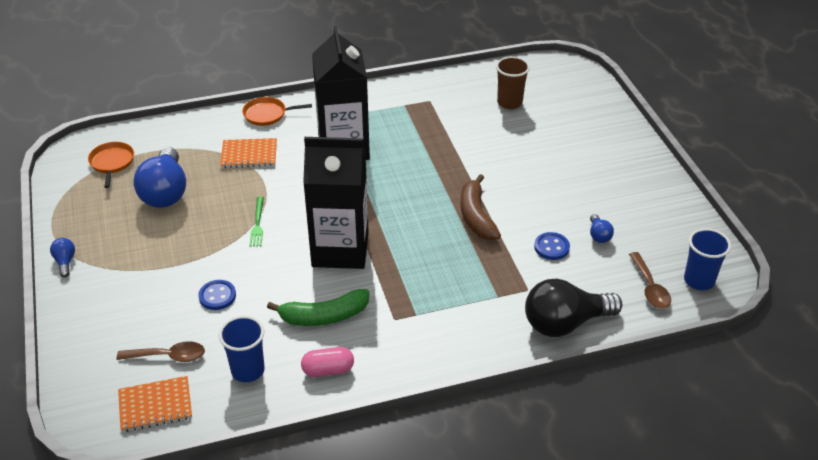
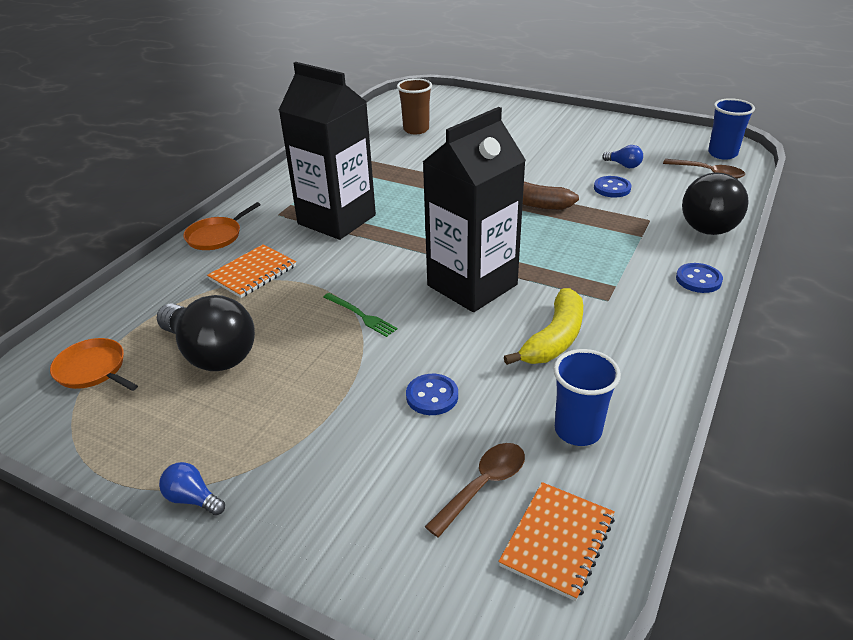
camera: 45 degrees left, 5 degrees down
blue light bulb [133,147,186,208] -> black light bulb [157,295,255,371]
green banana [267,289,370,326] -> yellow banana [504,288,583,365]
pink capsule [301,347,354,377] -> none
none -> blue button [676,263,723,293]

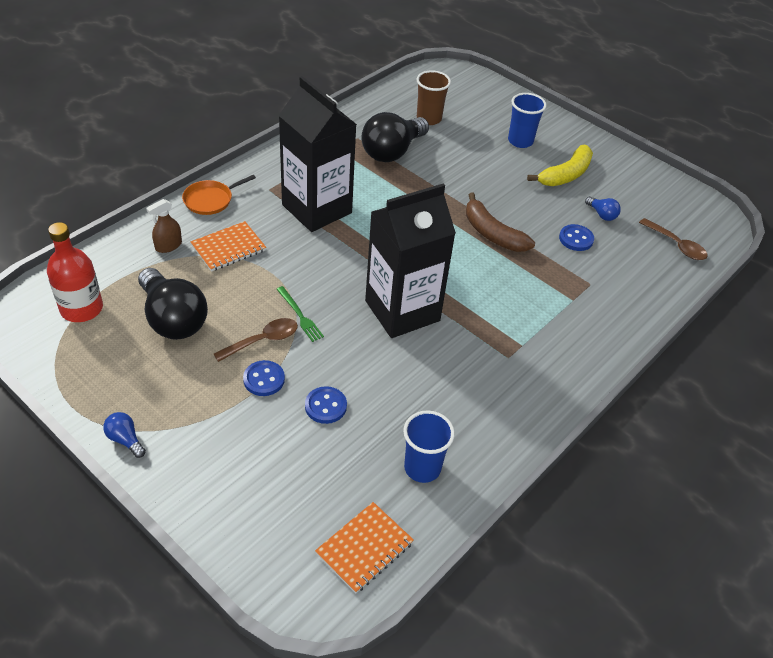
camera: 10 degrees right, 10 degrees up
orange pan [50,338,138,391] -> red bottle [47,222,103,322]
brown spoon [425,443,525,538] -> brown spoon moved to [214,318,298,362]
yellow banana [504,288,583,365] -> yellow banana moved to [527,145,593,186]
blue button [676,263,723,293] -> blue button moved to [243,360,285,396]
black light bulb [682,172,749,235] -> black light bulb moved to [361,112,429,162]
blue cup [708,98,755,160] -> blue cup moved to [508,93,547,148]
none -> brown spray bottle [146,199,182,253]

